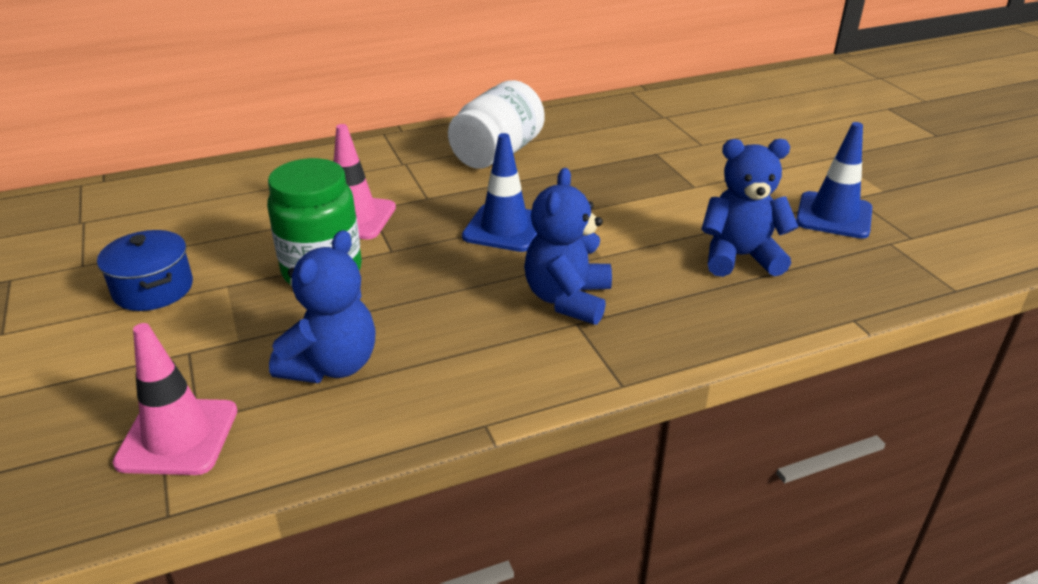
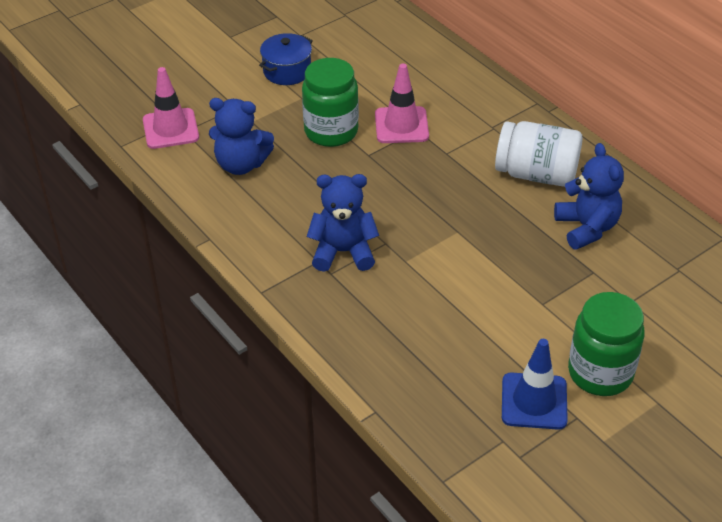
camera: 75 degrees right, 10 degrees up
blue traffic cone [462,133,537,252] -> none
blue teddy bear [701,139,798,277] -> blue teddy bear moved to [554,143,624,250]
none -> green jar [568,292,645,396]

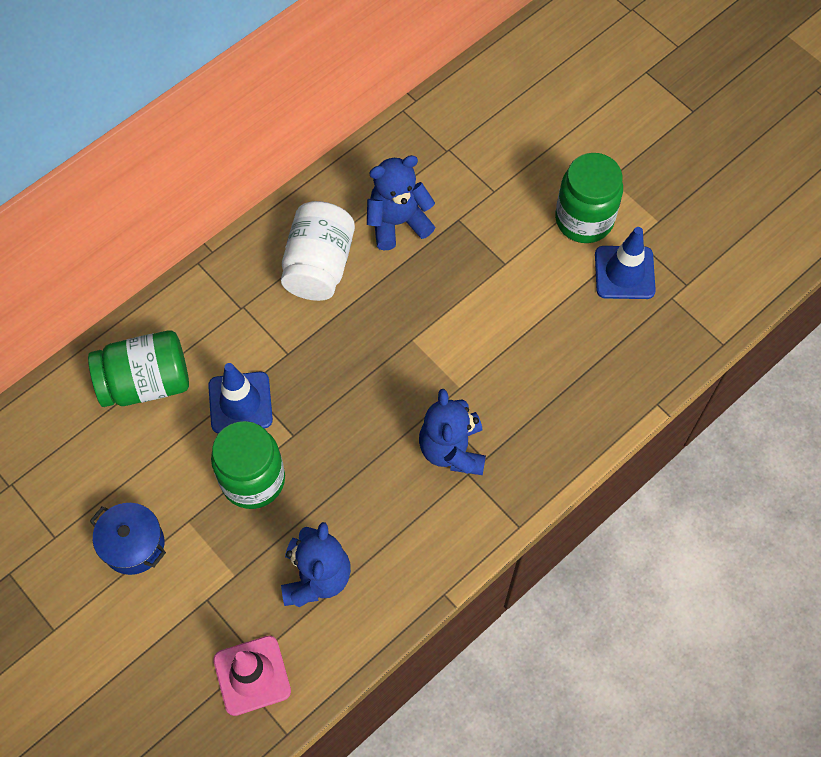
camera: 95 degrees left, 20 degrees up
pink traffic cone [375,64,429,143] -> blue traffic cone [208,363,273,433]
none -> green jar [88,330,189,407]

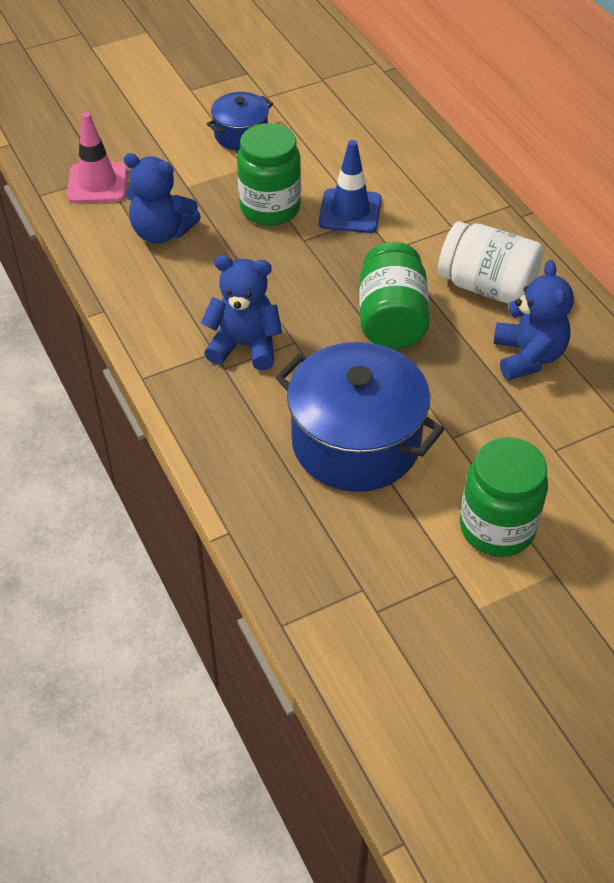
camera: 105 degrees right, 15 degrees down
green jar [88,330,189,407] -> green jar moved to [359,242,430,348]
blue traffic cone [595,227,656,299] -> none
none -> blue pot [275,342,444,492]

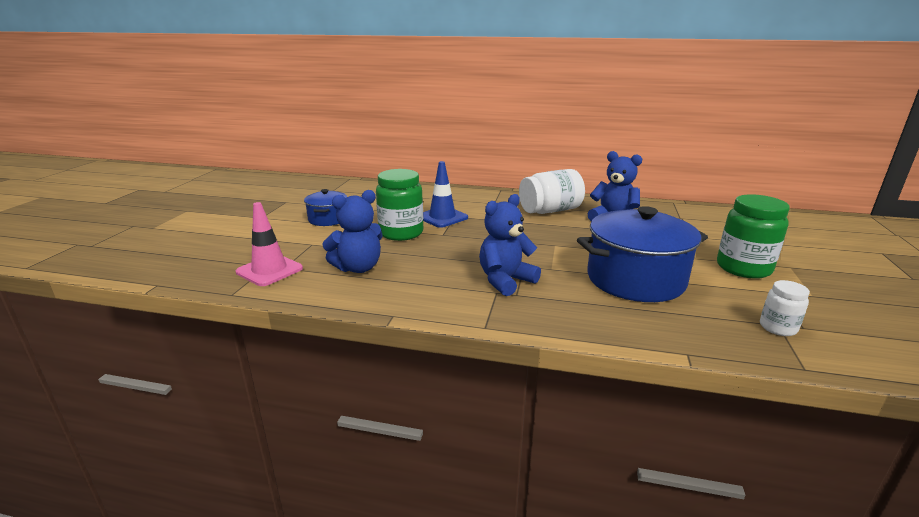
camera: 50 degrees left, 25 degrees down
green jar [359,242,430,348] -> none
none -> white jar [760,280,810,336]

